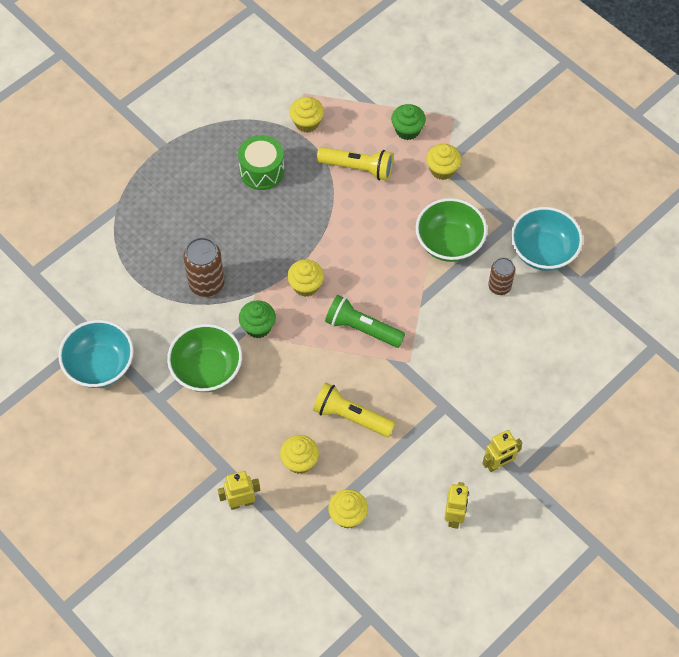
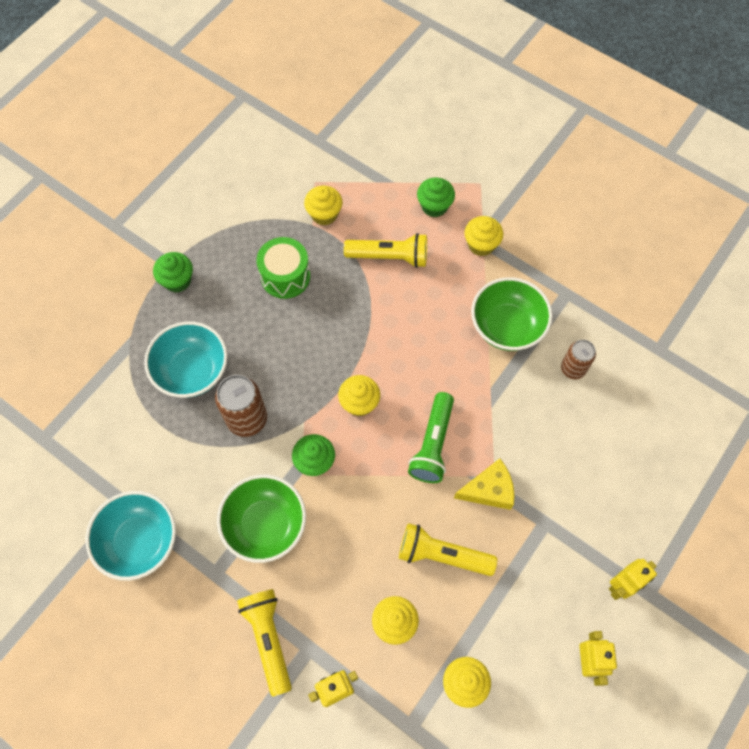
camera: 10 degrees left, 5 degrees up
green flashlight [325,295,405,348] -> green flashlight turned 90 degrees counterclockwise [408,392,454,483]
turquoise bowl [511,207,583,271] -> turquoise bowl moved to [144,321,228,398]
none -> green cupcake [153,252,193,292]
none -> yellow flashlight [237,589,292,697]
none -> yellow cheese [454,459,515,510]

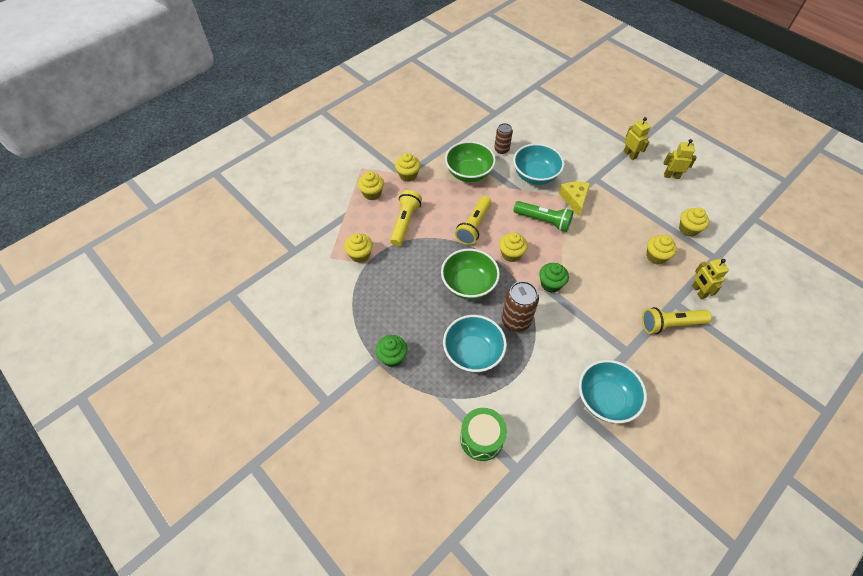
camera: 80 degrees left, 10 degrees down
green bowl [217,475,306,563] -> green bowl moved to [441,249,500,299]
green drum [256,237,310,299] -> green drum moved to [460,408,507,461]
yellow flashlight [399,523,497,576] -> yellow flashlight moved to [455,196,491,245]
green cupcake [417,178,455,217] -> yellow cupcake [358,171,384,200]
none -> turquoise bowl [513,143,564,185]

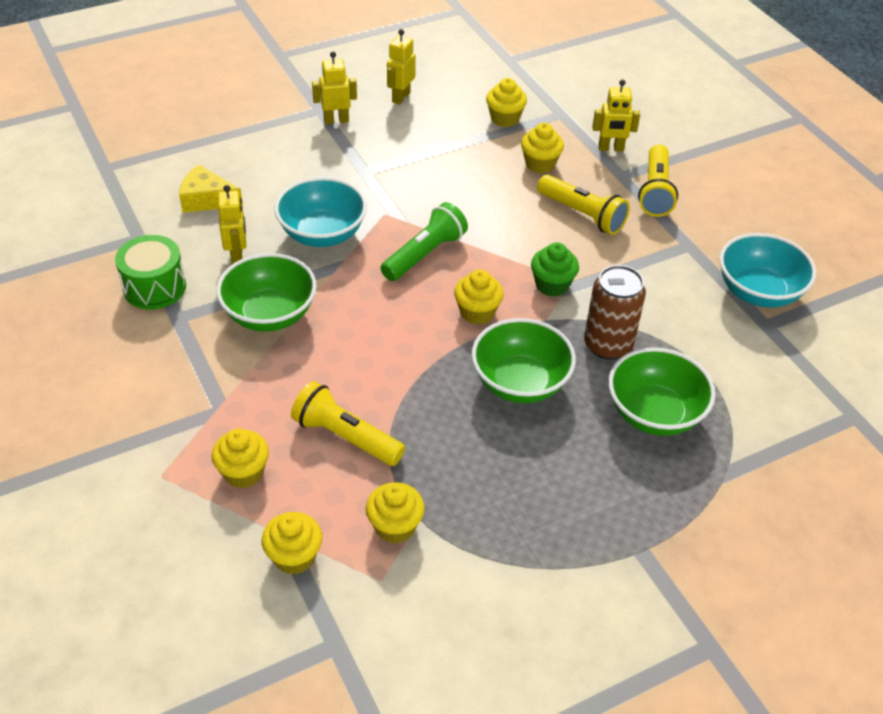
camera: 75 degrees left, 10 degrees down
green cupcake [375,335,407,367] -> none
yellow cupcake [395,153,420,182] -> yellow cupcake moved to [262,512,322,575]
turquoise bowl [443,315,507,373] -> green bowl [608,347,716,436]
yellow flashlight [455,196,491,245] -> yellow flashlight moved to [537,175,630,235]
green drum [460,408,507,461] -> green drum moved to [115,235,186,309]
brown can [494,123,513,154] -> yellow robot [218,185,246,264]
yellow cheese [559,182,590,216] -> yellow cheese moved to [179,165,243,213]

